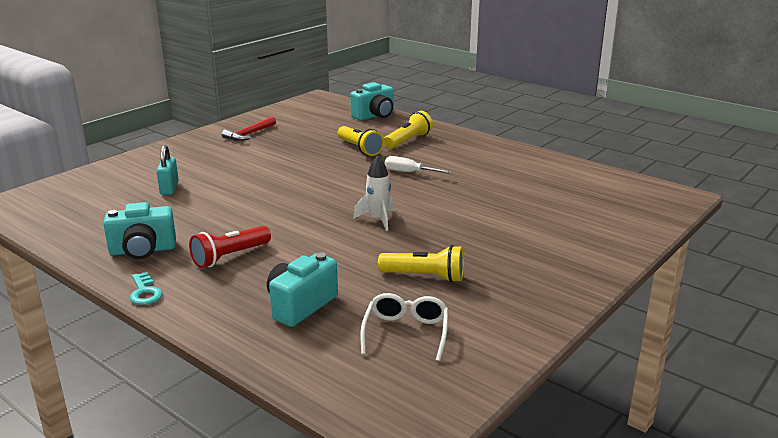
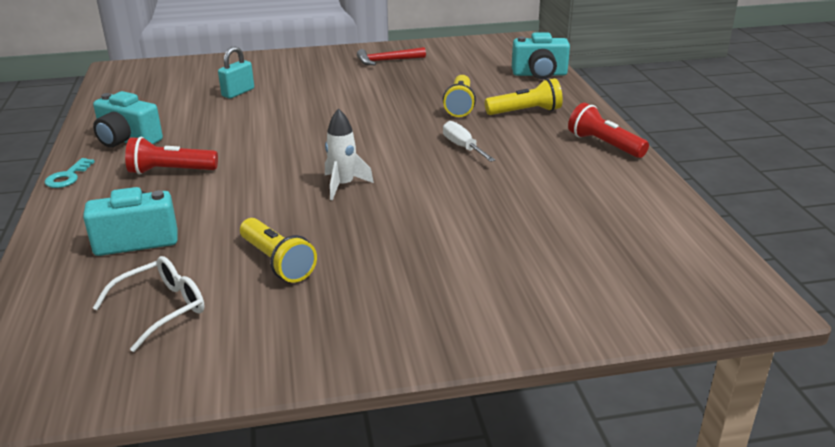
camera: 40 degrees right, 5 degrees up
none -> red flashlight [568,103,649,158]

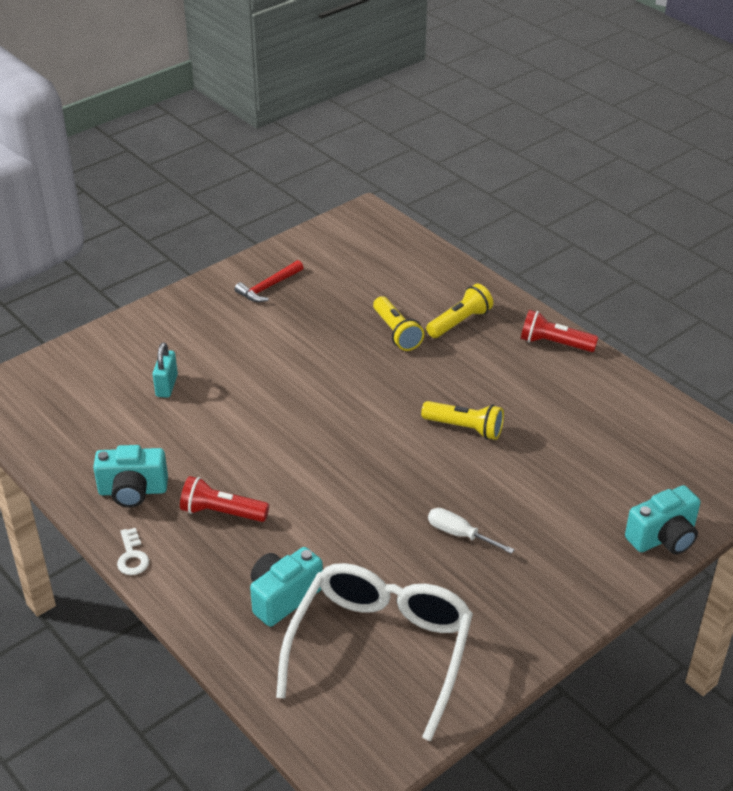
camera: 30 degrees left, 10 degrees up
turquoise key [45,158,95,188] -> white key [117,528,149,575]
white glasses [93,256,205,352] -> white glasses [276,563,473,741], size x2.05
red flashlight [125,137,218,174] -> red flashlight turned 45 degrees clockwise [180,476,269,522]
yellow flashlight [240,218,317,283] -> yellow flashlight moved to [421,401,504,440]
white rocket [325,108,374,200] -> none
white screwdriver [443,121,495,162] -> white screwdriver moved to [428,508,515,554]
turquoise camera [512,32,570,79] -> turquoise camera moved to [625,485,701,554]

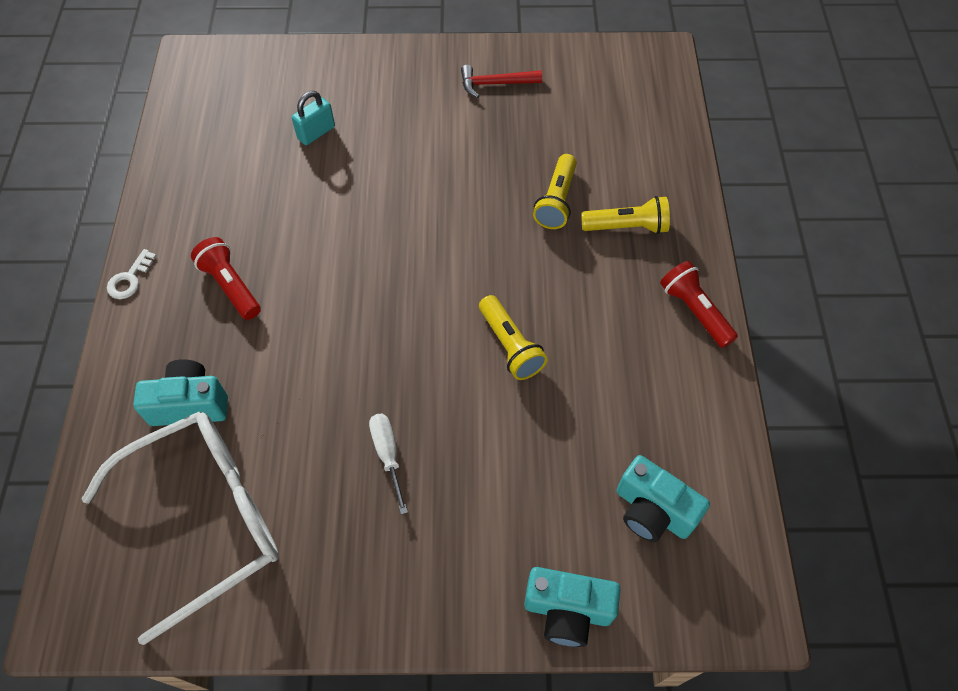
camera: 40 degrees right, 20 degrees up
turquoise camera [93,445,168,507] -> turquoise camera moved to [616,455,710,542]

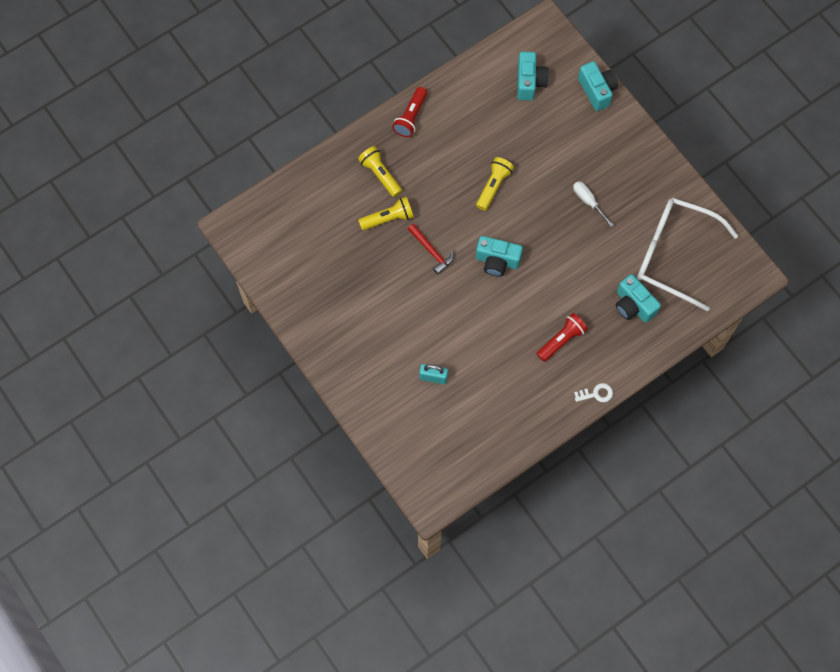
camera: 125 degrees left, 10 degrees up
red flashlight [191,237,261,320] -> red flashlight turned 150 degrees counterclockwise [537,313,588,362]
white screwdriver [369,414,408,515] -> white screwdriver turned 105 degrees clockwise [573,181,614,227]
red hammer [461,65,542,98] -> red hammer moved to [408,224,454,275]
none -> turquoise camera [476,236,523,277]

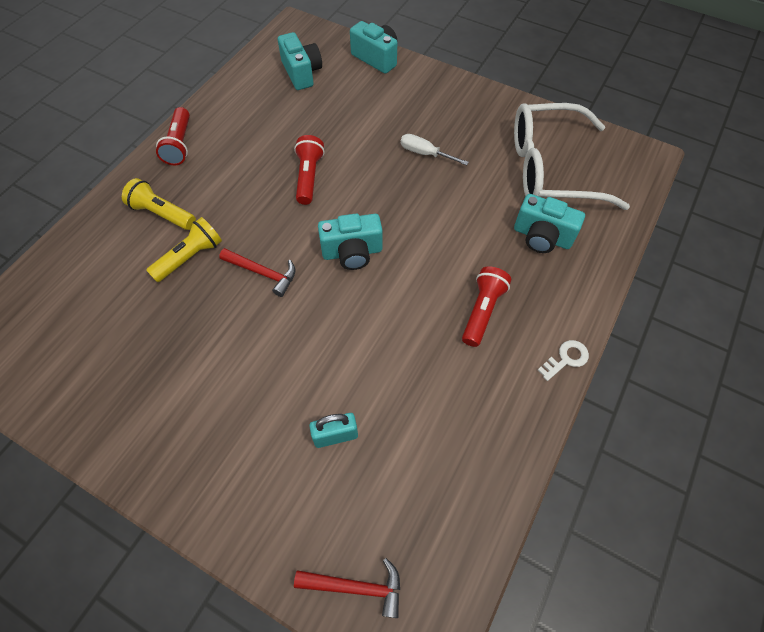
camera: 25 degrees left, 10 degrees down
yellow flashlight [476,157,514,211] -> red flashlight [294,135,325,205]
none -> red hammer [294,558,400,618]

